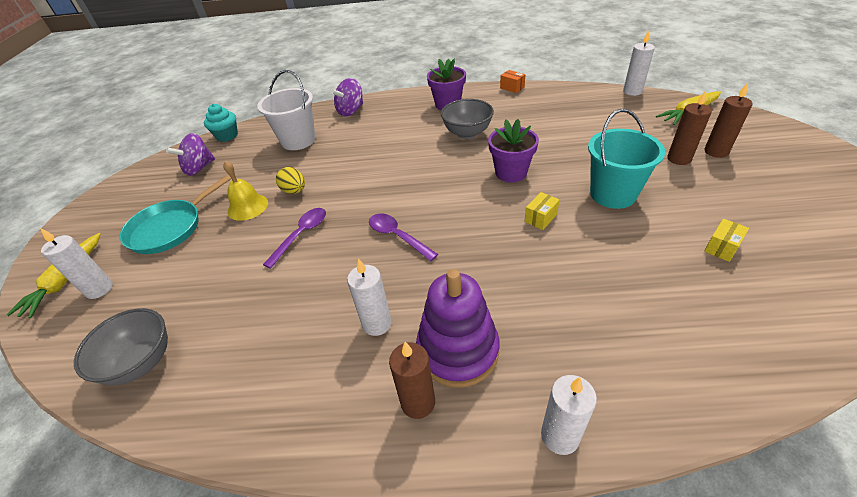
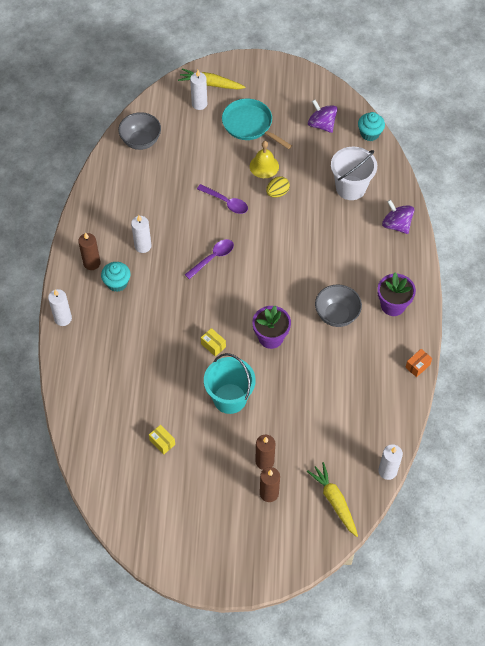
camera: 90 degrees right, 15 degrees up
purple stacking toy [416,269,500,387] -> turquoise cupcake [101,262,131,292]

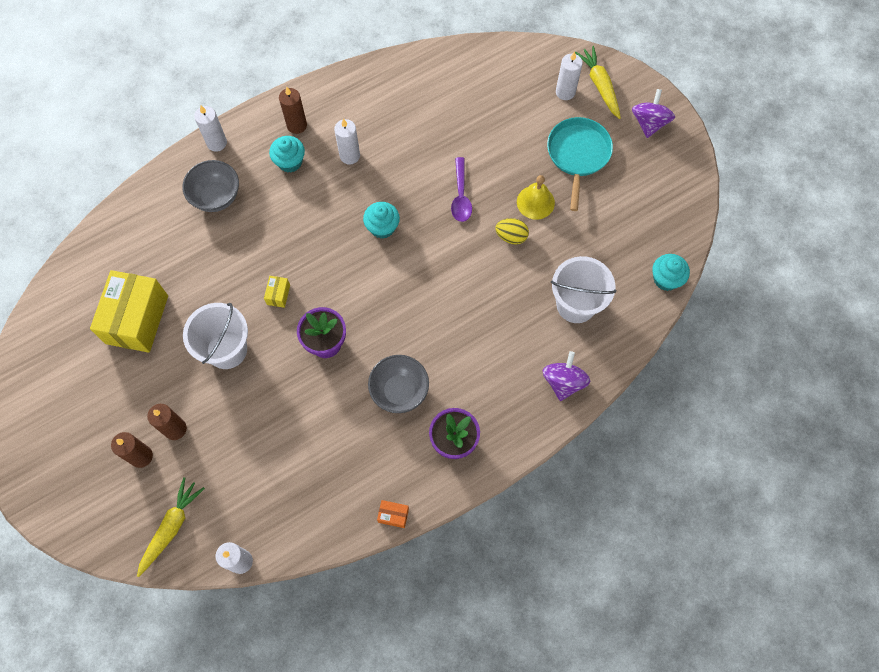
camera: 55 degrees right, 10 degrees up
grey bowl [118,112,161,150] -> grey bowl moved to [182,160,239,212]
yellow box [149,425,175,455] -> yellow box [90,270,168,353], size x2.49
purple spoon [185,239,234,279] -> turquoise cupcake [363,202,400,239]
turquoise bucket [204,353,256,414] -> white bucket [183,303,248,369]
purple spinning top [308,100,338,133] -> purple spinning top moved to [632,89,675,138]

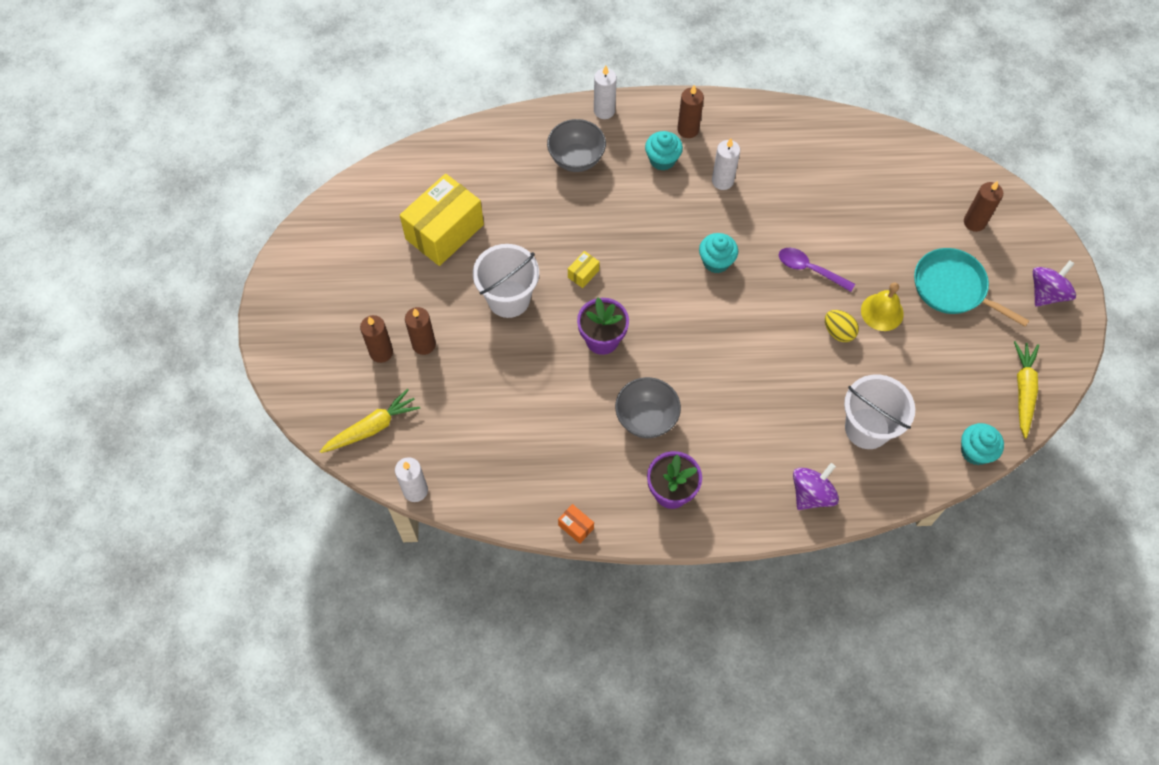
camera: 30 degrees right, 5 degrees down
purple spoon [451,157,472,222] -> purple spoon turned 90 degrees clockwise [779,247,855,292]
turquoise pan [547,117,613,211] -> turquoise pan turned 90 degrees counterclockwise [914,248,1029,327]
white candle [556,51,583,100] -> brown candle [964,181,1003,232]
yellow carrot [575,46,621,119] -> yellow carrot moved to [1014,341,1039,438]

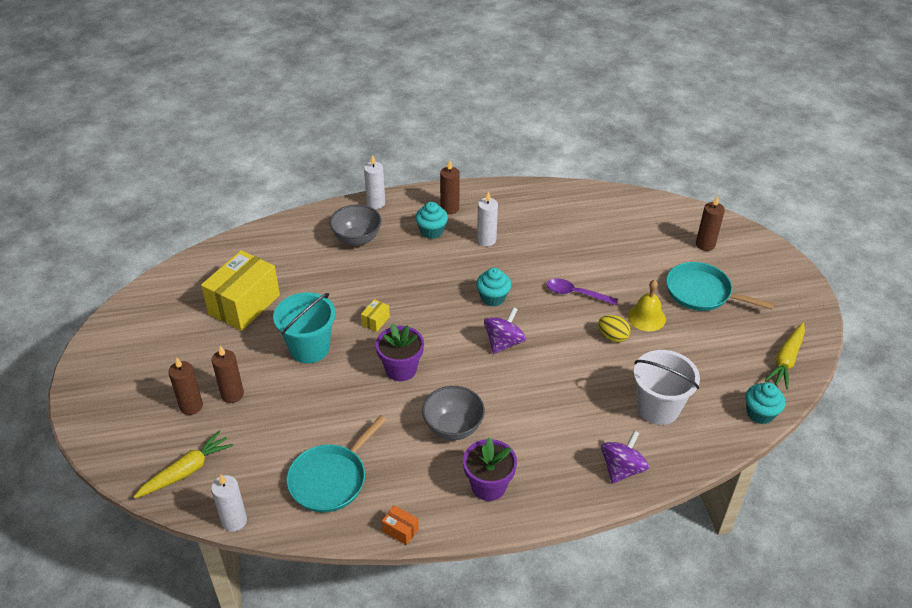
camera: 10 degrees left, 20 degrees down
white bucket [473,244,539,318] -> turquoise bucket [273,292,336,364]
yellow carrot [1014,341,1039,438] -> yellow carrot turned 150 degrees counterclockwise [765,322,805,389]
purple spinning top [1033,260,1076,307] -> purple spinning top moved to [484,307,526,354]
none -> turquoise pan [287,415,387,513]

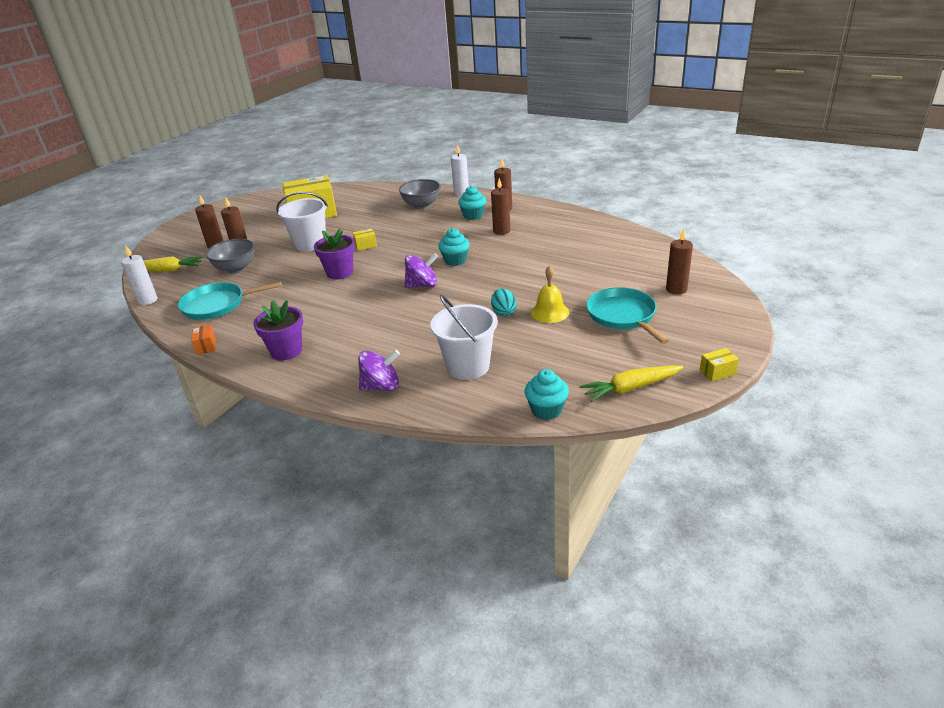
camera: 45 degrees right, 10 degrees down
turquoise bucket [273,292,336,364] -> white bucket [276,192,328,252]
grey bowl [422,386,485,440] -> grey bowl moved to [206,239,255,274]
white candle [477,191,498,246] -> brown candle [491,178,510,235]
purple spoon [547,278,618,305] -> none
yellow egg [598,315,631,342] -> turquoise egg [491,288,517,316]
none -> yellow box [700,348,739,382]

